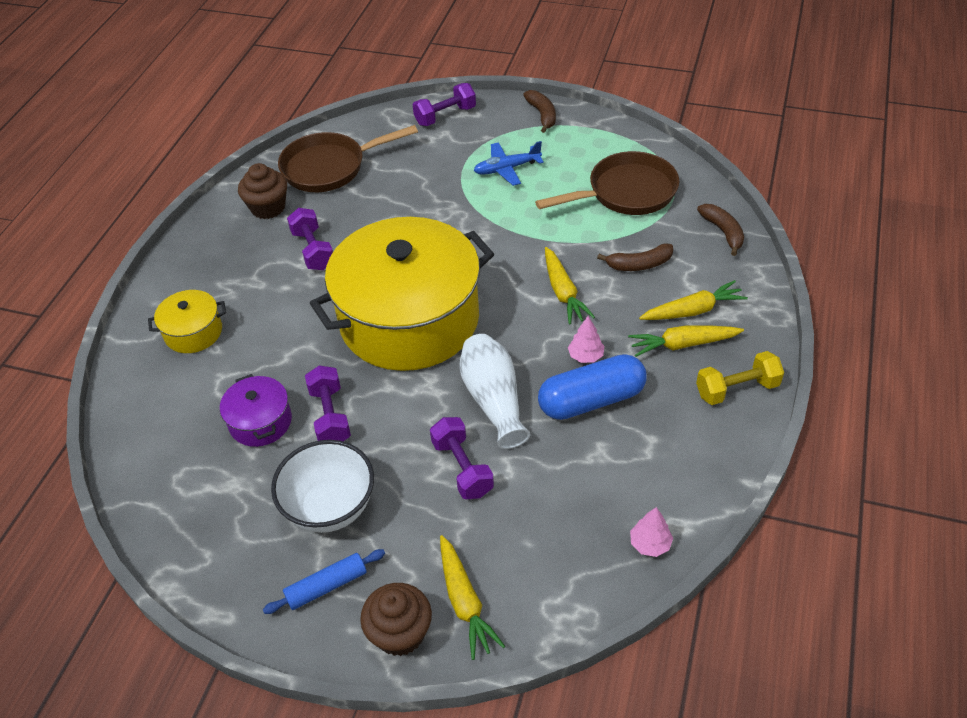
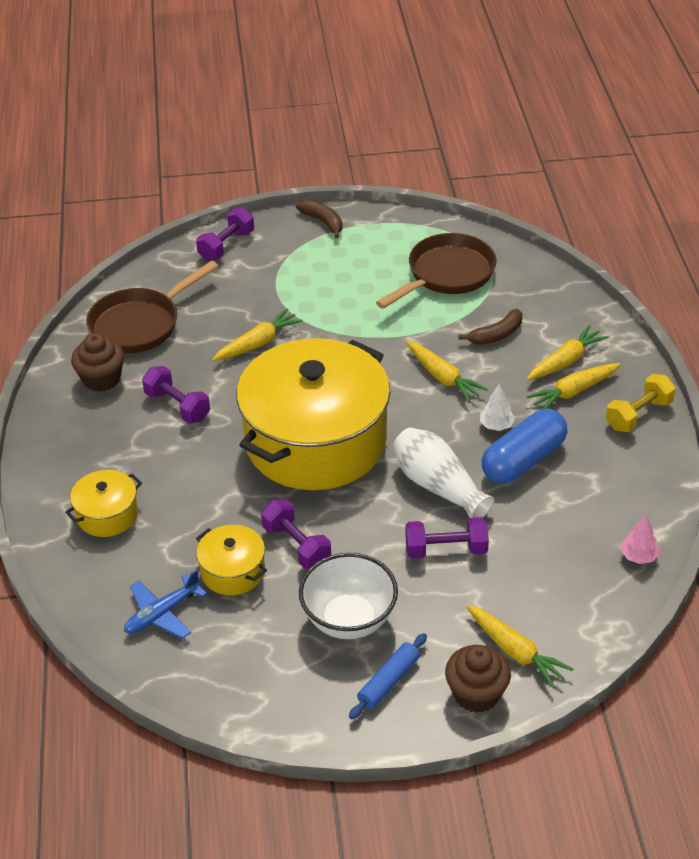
camera: 25 degrees left, 5 degrees down
purple pot [220,374,292,447] -> yellow pot [196,525,267,595]
purple dumbbell [430,417,494,499] -> purple dumbbell turned 45 degrees counterclockwise [405,517,489,559]
blue plane [473,141,544,186] -> blue plane moved to [124,569,207,639]
pink tree [568,316,604,363] -> white tree [480,384,515,431]
brown banana [697,204,744,256] -> none
none -> yellow carrot [212,308,303,361]

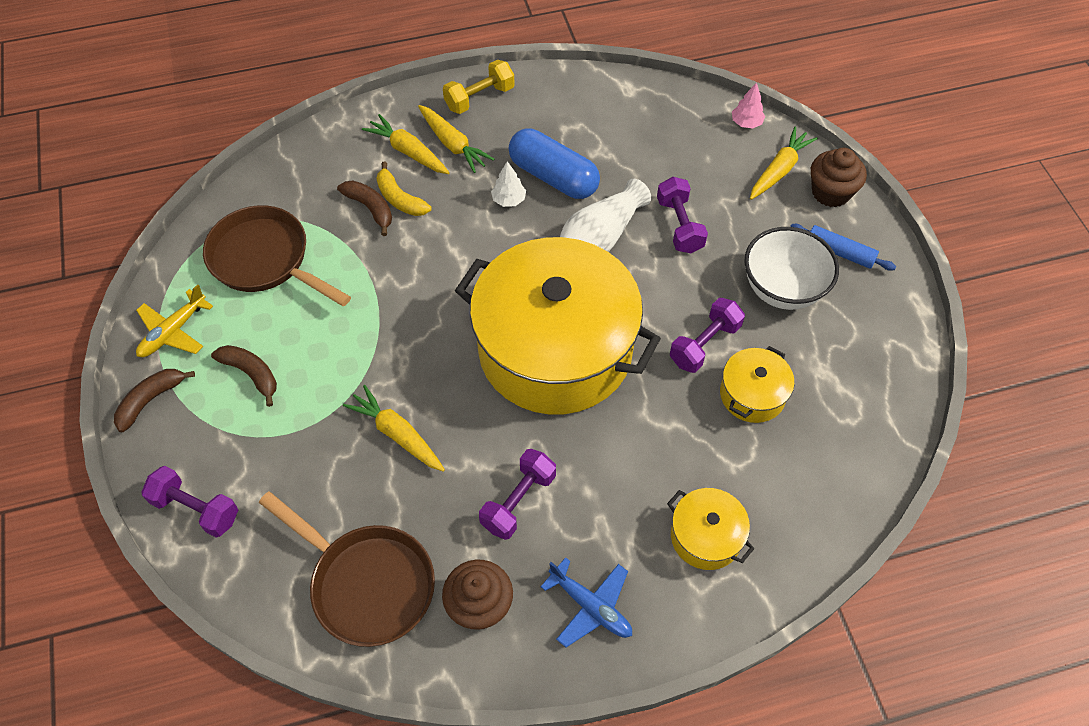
camera: 100 degrees left, 15 degrees up
blue plane [124,569,207,639] -> blue plane moved to [541,557,632,647]
yellow carrot [406,341,488,402] -> none
yellow dumbbell [606,374,676,432] -> yellow dumbbell turned 75 degrees counterclockwise [443,60,515,114]
pink tree [621,515,660,564] -> pink tree moved to [732,82,765,129]
none -> yellow plane [136,284,213,357]
none -> brown banana [211,345,277,407]
none -> yellow banana [376,161,431,216]

